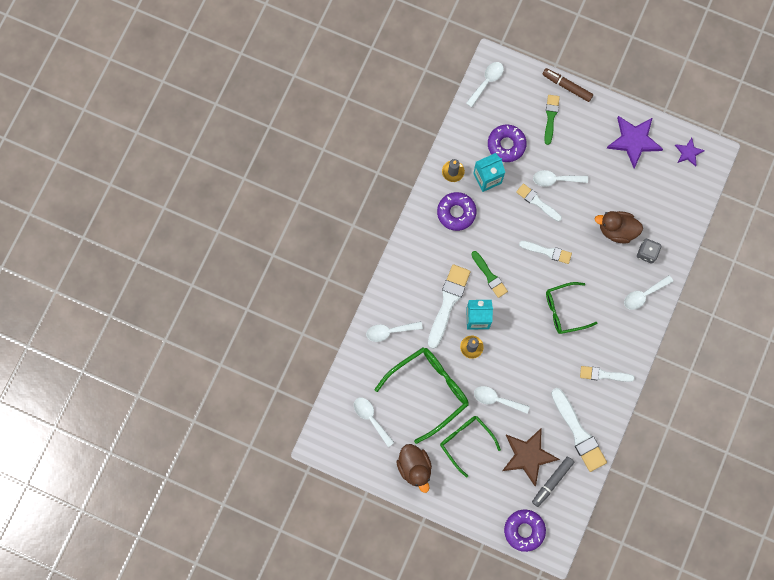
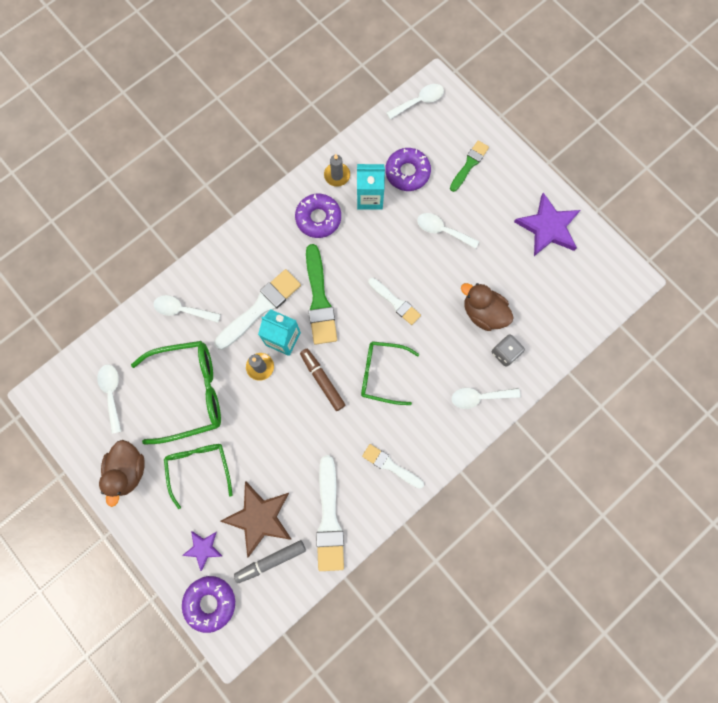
camera: 25 degrees right, 0 degrees up
green brush [471,251,508,298] -> green brush [306,244,337,344], size x1.63
white spoon [474,386,530,414] -> none
white brush [516,183,562,221] -> none
brown marker [542,68,593,102] -> brown marker moved to [300,349,345,411]
purple star [675,138,705,167] -> purple star moved to [182,531,222,571]

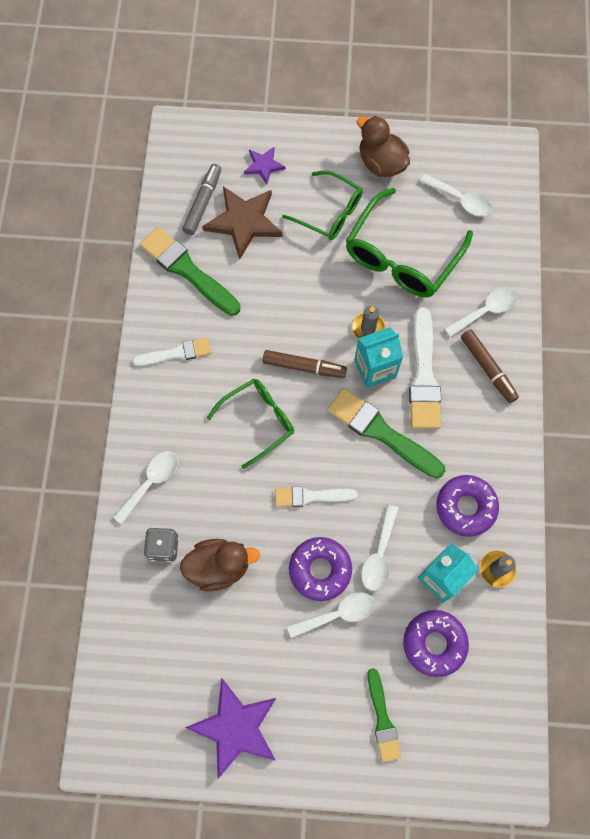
camera: 135 degrees right, 5 degrees down
purple donut [182,576,235,633] -> purple donut moved to [289,537,352,601]
white brush [316,455,344,571] -> green brush [140,227,240,316]
white spoon [386,84,444,119] -> white spoon moved to [361,504,399,591]
none -> brown marker [461,330,519,403]

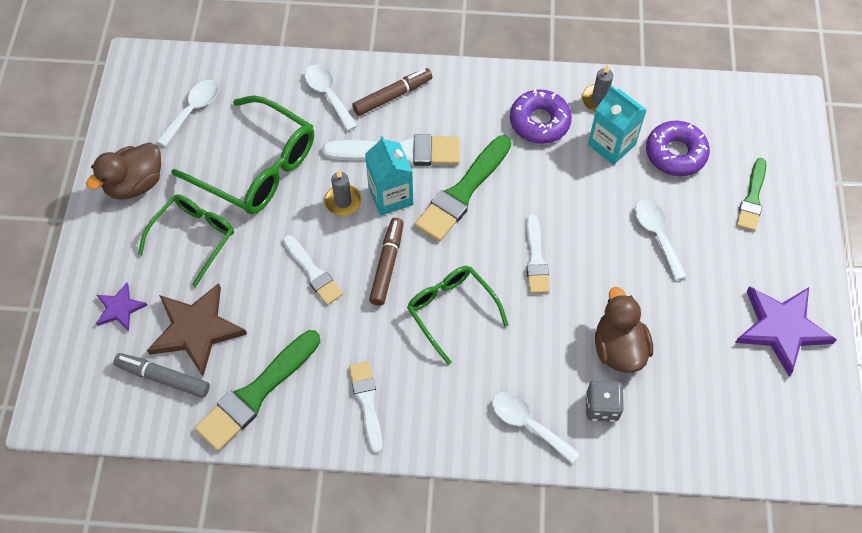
camera: 90 degrees left, 10 degrees down
purple donut [289,537,352,601] -> none
white spoon [361,504,399,591] -> none
green brush [367,668,402,762] -> green brush turned 120 degrees clockwise [736,158,767,231]
none -> white brush [283,235,343,305]

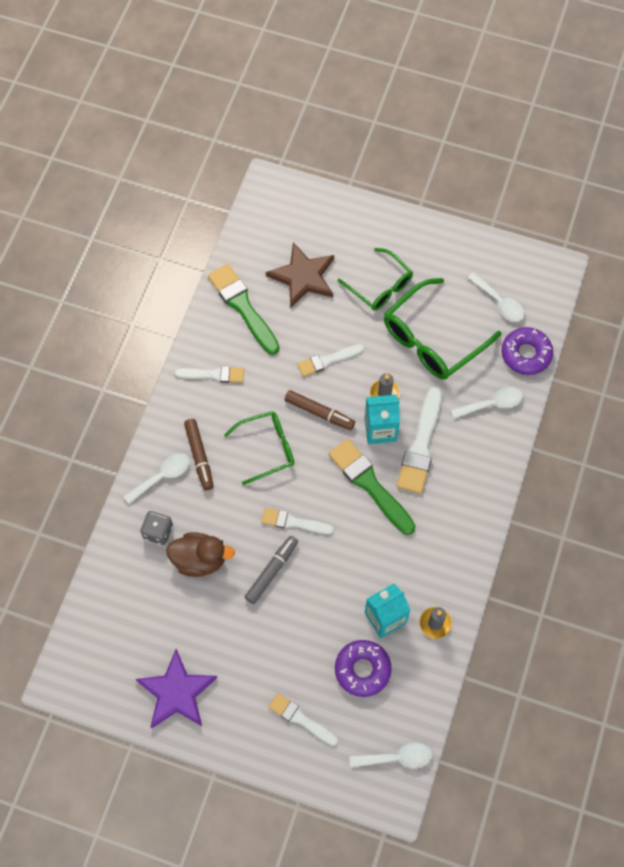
camera: 105 degrees right, 5 degrees up
brown duck [86,142,161,200] -> none
purple star [96,283,147,331] -> none
grey marker [113,353,210,398] -> grey marker moved to [245,536,298,604]
brown marker [352,68,432,116] -> brown marker moved to [184,419,213,490]
purple donut [510,89,572,144] -> purple donut moved to [501,327,553,375]
white spoon [635,199,687,280] -> white spoon moved to [350,743,432,768]
green brush [736,158,767,231] -> white brush [269,693,338,746]

